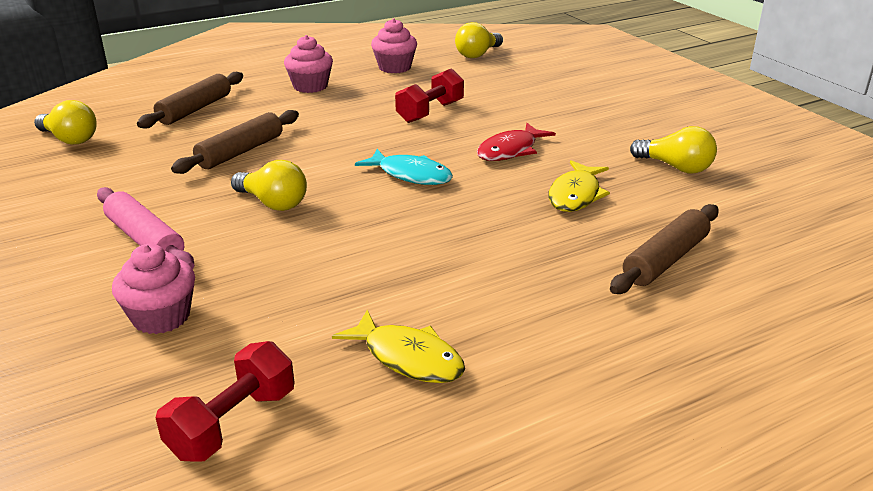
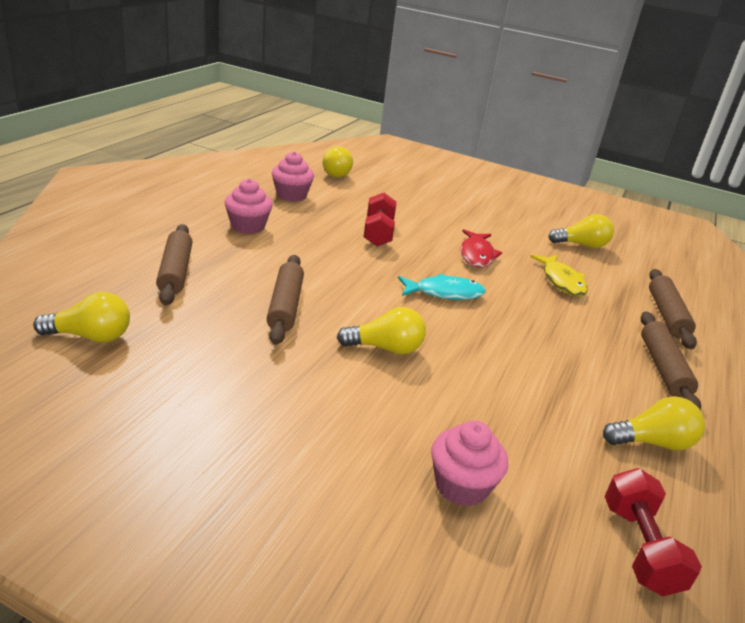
camera: 40 degrees left, 0 degrees up
pink rolling pin [97,187,194,269] -> none
yellow fish [332,310,465,383] -> yellow light bulb [603,396,705,450]
none -> brown rolling pin [641,311,701,410]

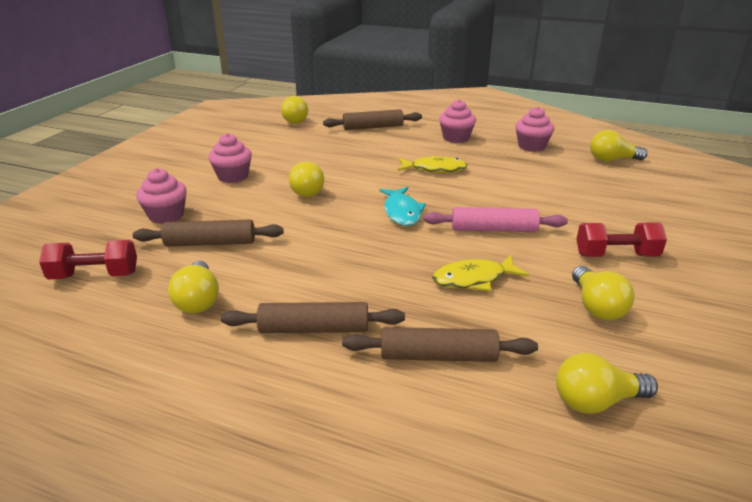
camera: 90 degrees right, 0 degrees up
brown rolling pin [267,255,304,345] -> brown rolling pin moved to [133,220,284,247]
red dumbbell [364,193,396,246] -> red dumbbell moved to [576,223,667,257]
red fish [460,229,502,268] -> pink rolling pin [424,207,568,232]
none -> pink cupcake [208,133,252,183]
none -> yellow fish [398,156,468,173]
none -> yellow light bulb [556,353,658,414]

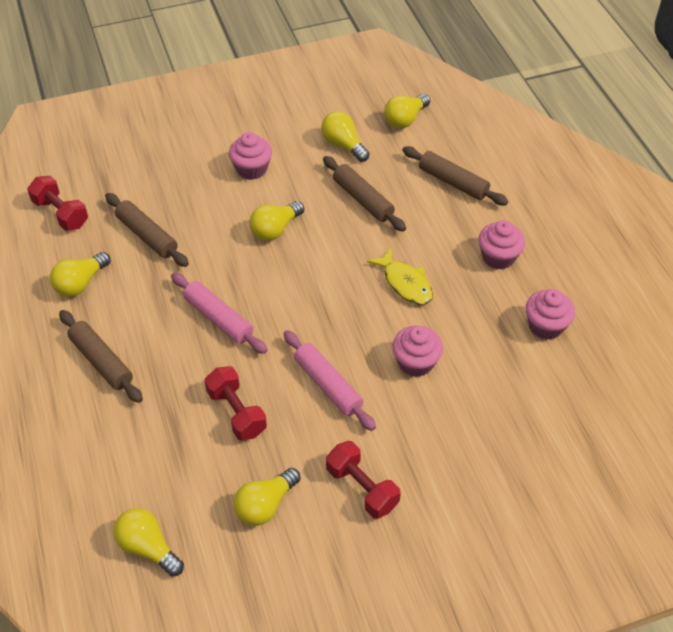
camera: 50 degrees right, 20 degrees up
pink cupcake [136,168,187,224] -> pink cupcake moved to [392,326,443,377]
brown rolling pin [342,327,538,362] -> brown rolling pin moved to [323,156,406,232]
turquoise fish [379,187,426,226] -> none
yellow fish [432,255,529,291] -> red dumbbell [204,366,267,441]
yellow light bulb [590,130,647,162] -> yellow light bulb moved to [321,111,370,162]
none -> pink rolling pin [171,272,267,354]

